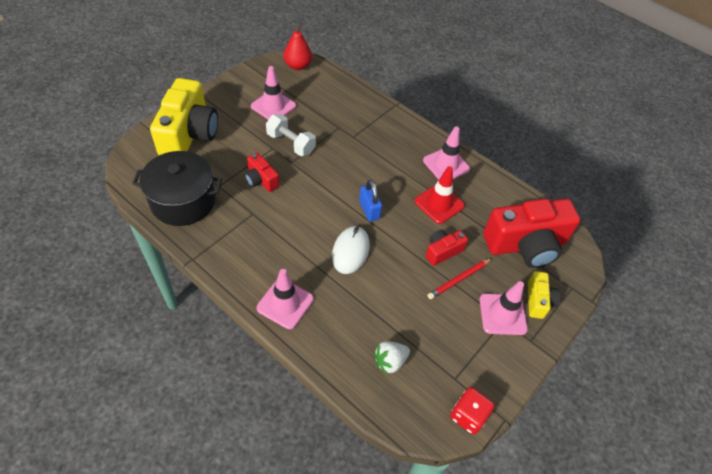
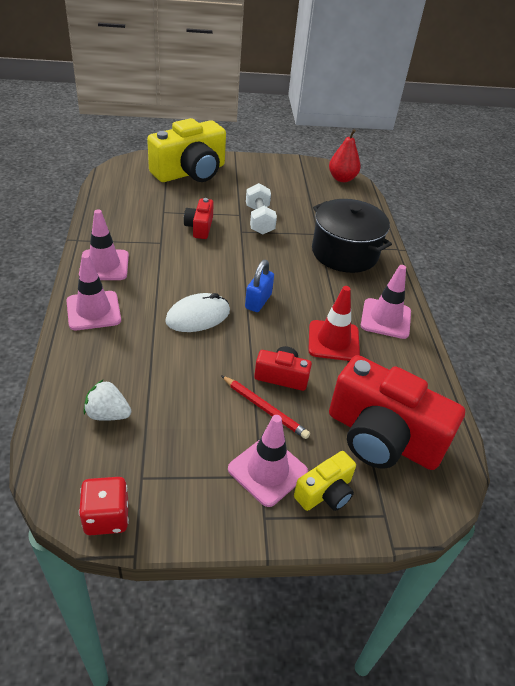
camera: 45 degrees right, 10 degrees down
black pot [132,151,222,226] -> black pot moved to [312,199,392,273]
pink traffic cone [251,66,296,120] -> pink traffic cone moved to [79,210,129,280]
red pencil [427,258,492,299] -> red pencil turned 150 degrees counterclockwise [221,375,310,439]

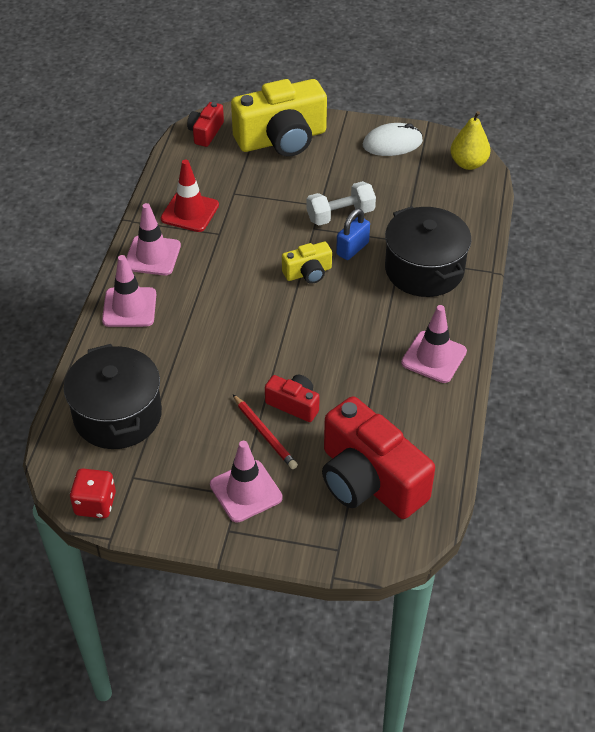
camera: 20 degrees right, 5 degrees up
white strawberry [84,380,131,421] -> black pot [64,344,162,449]
white mouse [165,293,230,332] -> white mouse moved to [363,123,423,156]
red camera [184,198,214,239] -> red camera moved to [187,102,224,147]
blue padlock [245,260,274,312] -> blue padlock moved to [336,209,370,260]
white dumbbell [246,183,277,235] -> white dumbbell turned 60 degrees clockwise [306,181,376,225]
yellow camera [294,451,356,511] -> yellow camera moved to [282,242,332,284]
red traffic cone [308,286,360,361] -> red traffic cone moved to [161,160,219,232]
red pear [329,129,361,182] -> yellow pear [450,111,491,170]

